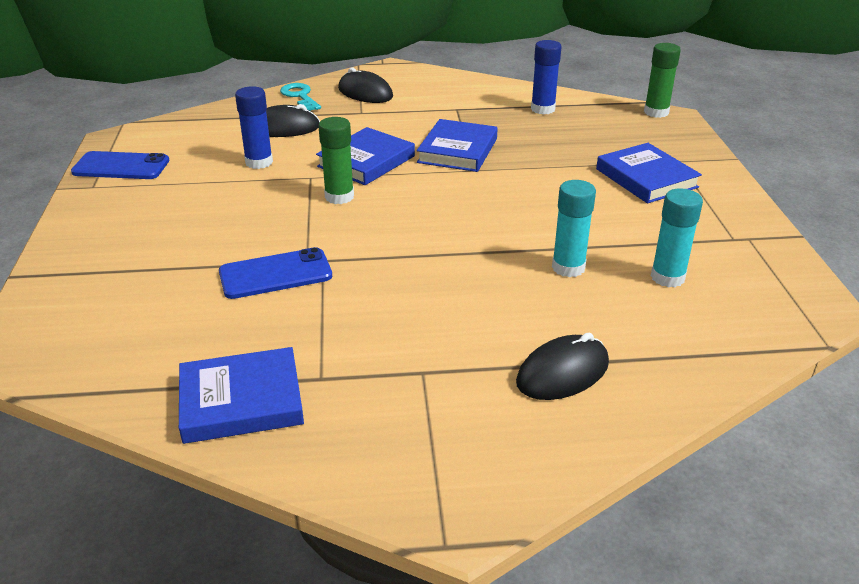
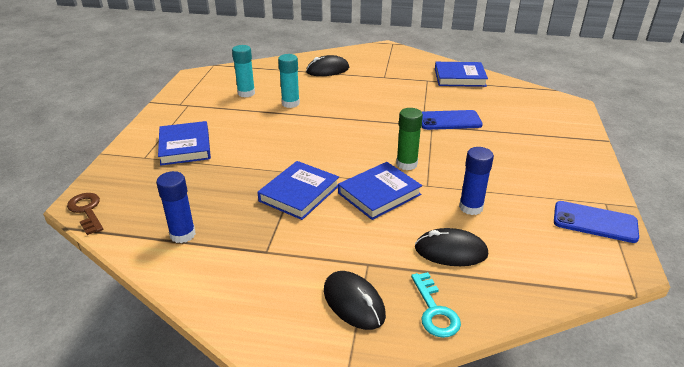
camera: 165 degrees left, 0 degrees up
green glue stick [644,43,681,118] -> brown key [67,193,103,235]

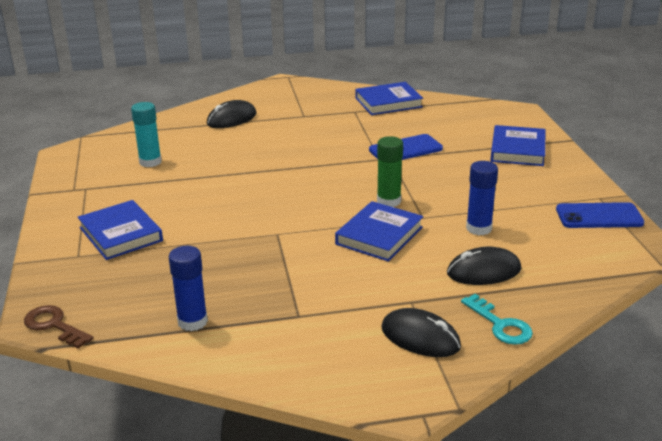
camera: 20 degrees left, 5 degrees down
blue book [257,161,339,220] -> blue book moved to [491,125,545,166]
turquoise glue stick [278,54,300,108] -> none

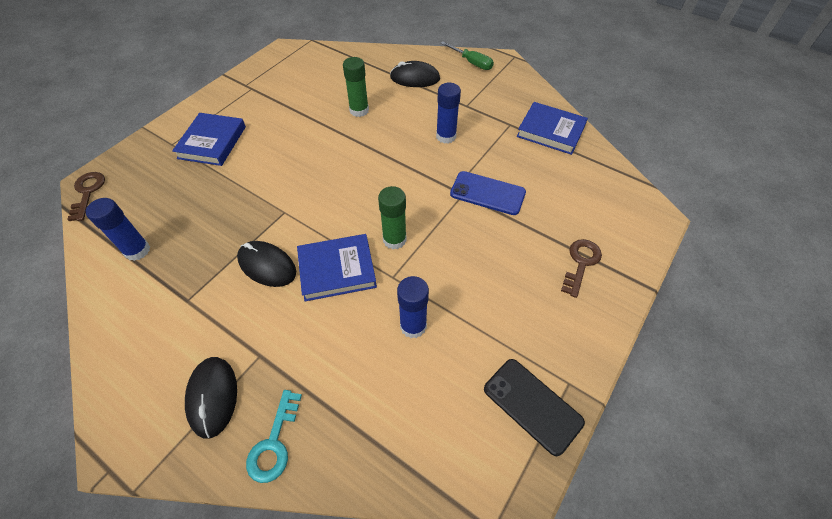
camera: 45 degrees right, 25 degrees up
turquoise glue stick [131,102,162,167] -> none
black mouse [447,247,521,285] -> black mouse moved to [237,241,296,287]
blue book [491,125,545,166] -> brown key [561,239,602,298]
blue phone [556,202,644,228] -> black phone [484,359,585,456]
none -> green glue stick [343,57,369,117]
none -> blue glue stick [436,83,461,144]
none -> green screwdriver [441,41,494,70]

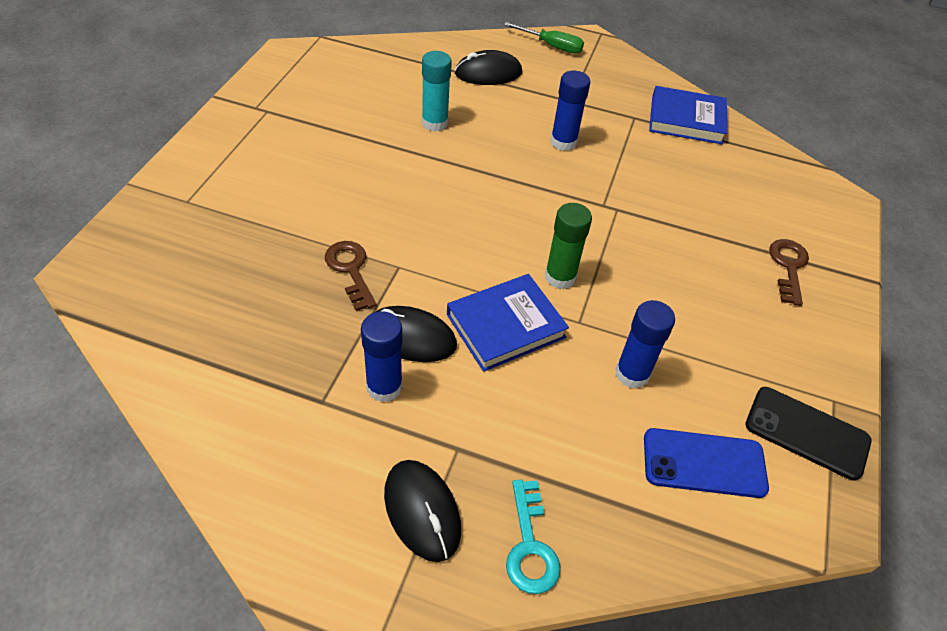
camera: 20 degrees left, 5 degrees down
brown key [67,172,105,221] -> brown key moved to [325,241,377,311]
blue glue stick [86,198,150,261] -> blue glue stick moved to [361,311,402,402]
blue book [172,113,246,166] -> none
green glue stick [343,57,369,117] -> turquoise glue stick [422,51,452,132]
blue phone [450,171,526,215] -> blue phone moved to [644,428,769,498]

